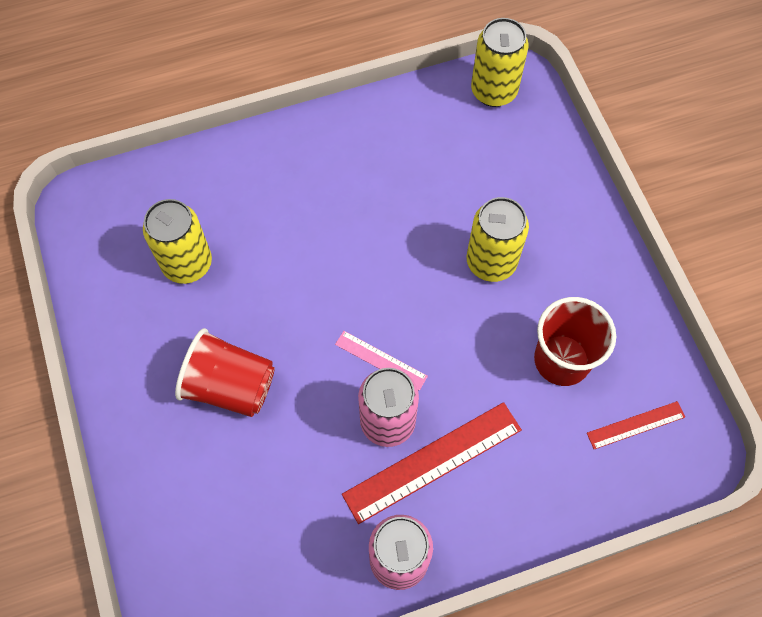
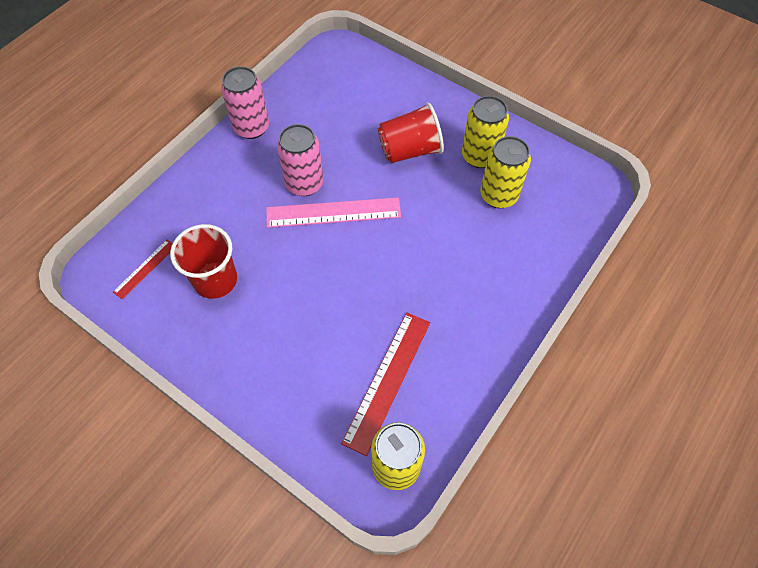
camera: 145 degrees right, 5 degrees down
pink ruler [335,331,428,391] -> pink ruler [266,197,401,228], size x1.86
red ruler [342,402,522,524] -> red ruler moved to [341,313,430,456]
yellow can [466,197,529,282] -> yellow can moved to [462,96,509,168]

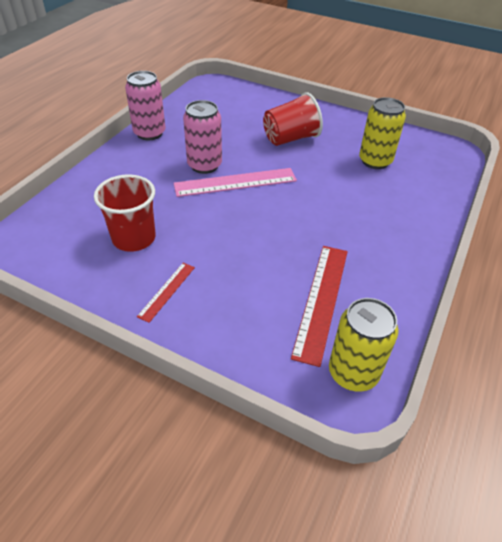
camera: 10 degrees left, 15 degrees down
red ruler [113,240,173,300] -> red ruler moved to [137,263,195,323]
yellow can [462,96,509,168] -> none

